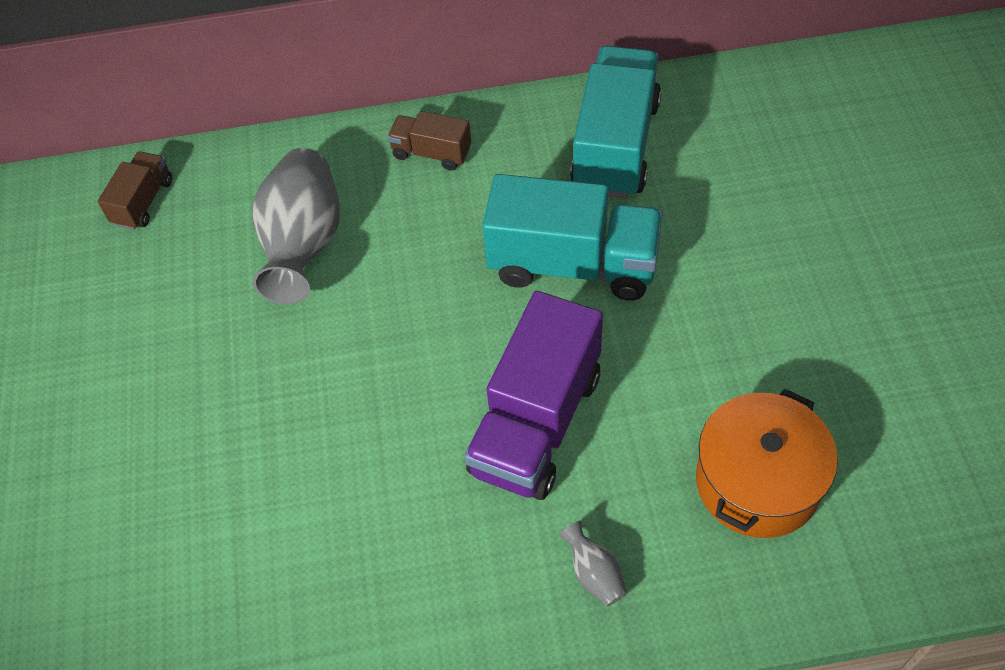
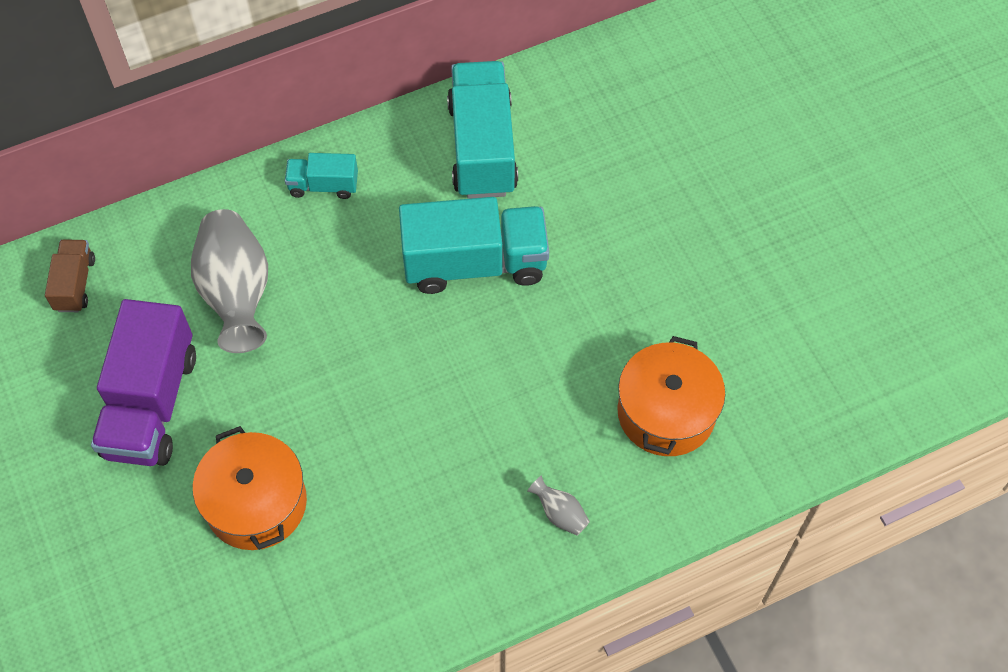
camera: 20 degrees left, 5 degrees up
brown truck [387,111,471,171] -> turquoise truck [285,153,358,199]
purple truck [464,291,603,500] -> purple truck moved to [91,299,196,466]
none -> orange pot [193,426,307,550]

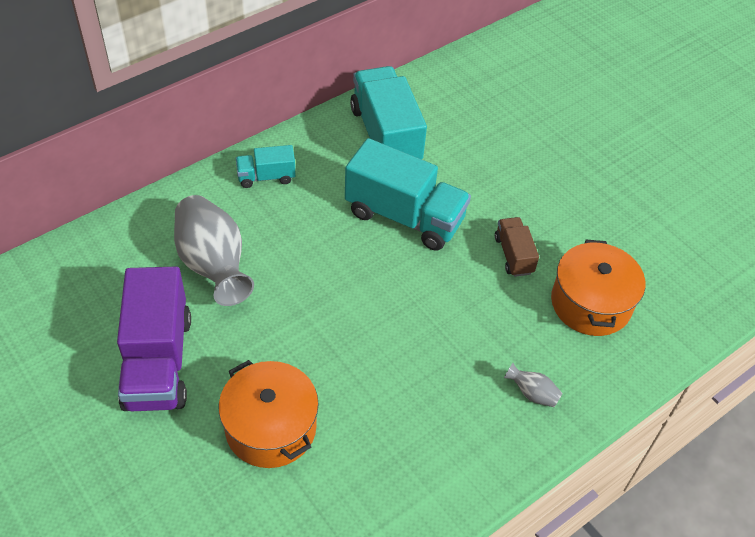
camera: 15 degrees left, 10 degrees down
brown truck [45,240,95,312] -> brown truck moved to [495,217,539,277]
turquoise truck [399,197,549,294] -> turquoise truck turned 45 degrees clockwise [345,138,471,251]

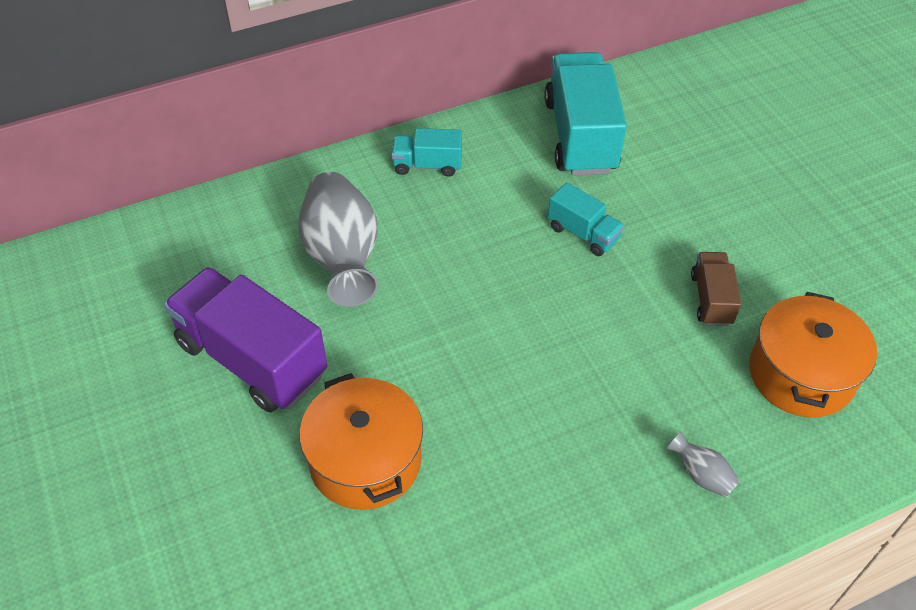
camera: 15 degrees right, 0 degrees up
purple truck [117,267,191,411] -> purple truck turned 120 degrees clockwise [164,267,327,412]
turquoise truck [345,138,471,251] -> turquoise truck [548,183,624,256], size x0.50

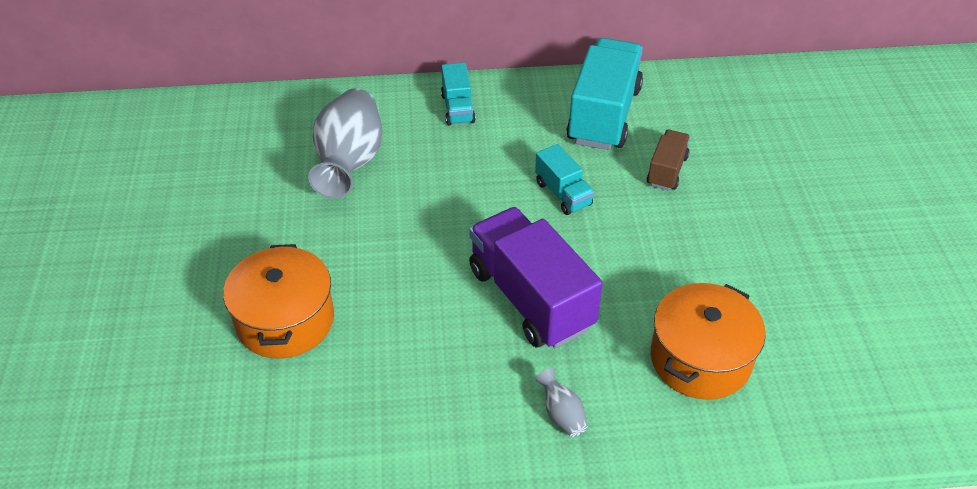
camera: 20 degrees right, 5 degrees down
purple truck [164,267,327,412] -> purple truck moved to [469,207,603,348]
turquoise truck [391,128,462,177] -> turquoise truck turned 120 degrees counterclockwise [441,63,476,125]
brown truck [691,252,741,326] -> brown truck moved to [647,130,690,190]

